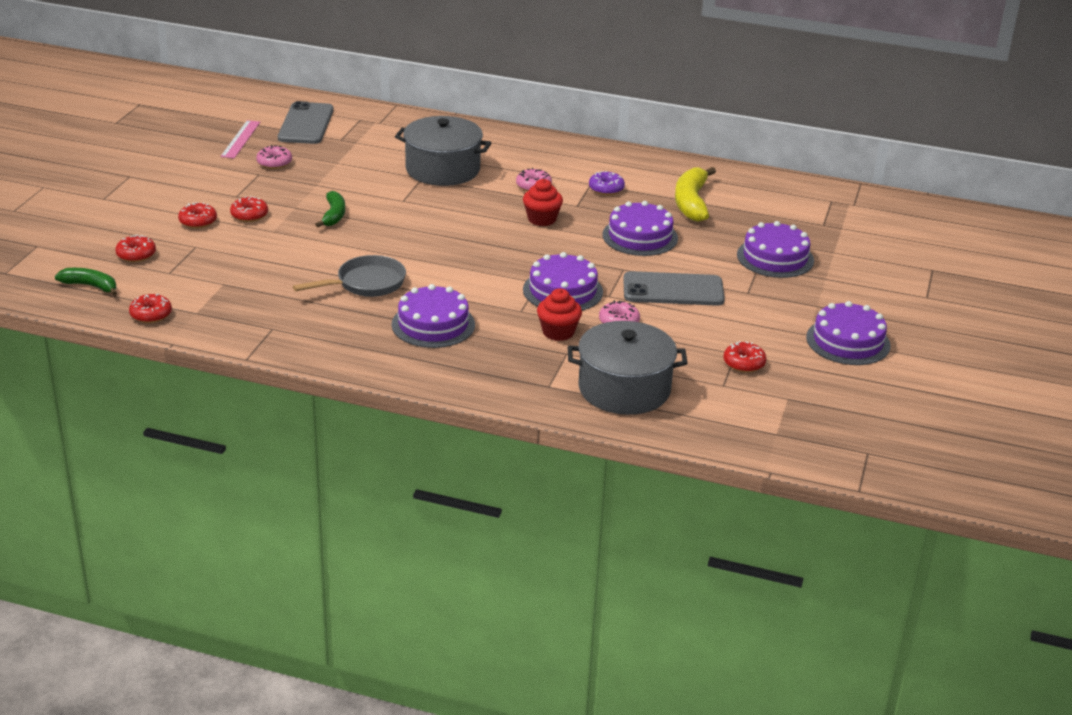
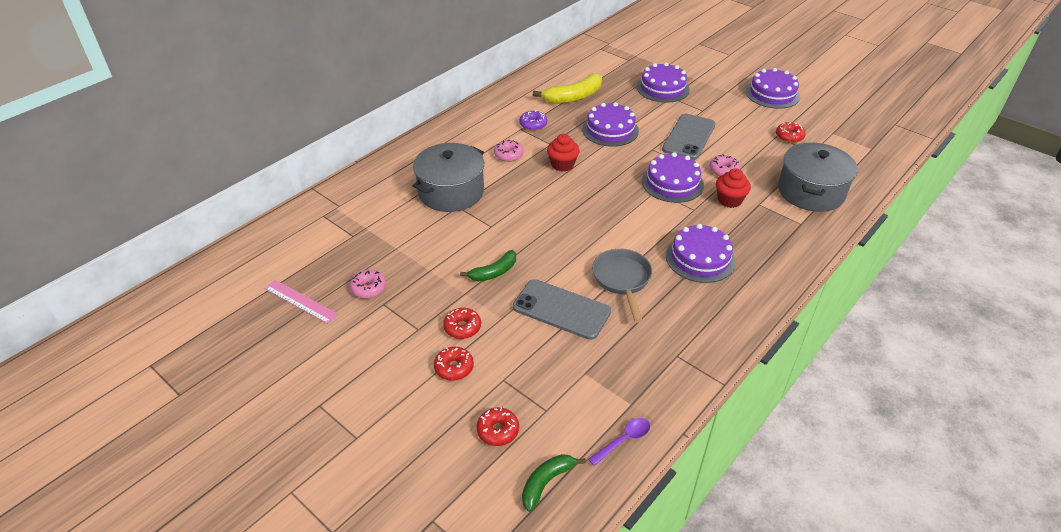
camera: 65 degrees left, 10 degrees up
red donut [129,294,172,323] -> purple spoon [588,418,650,466]
grey phone [278,101,334,144] -> grey phone moved to [513,279,611,340]
green banana [315,191,345,227] -> green banana turned 120 degrees clockwise [460,250,516,281]
yellow banana [675,167,716,222] -> yellow banana turned 60 degrees counterclockwise [533,73,602,104]

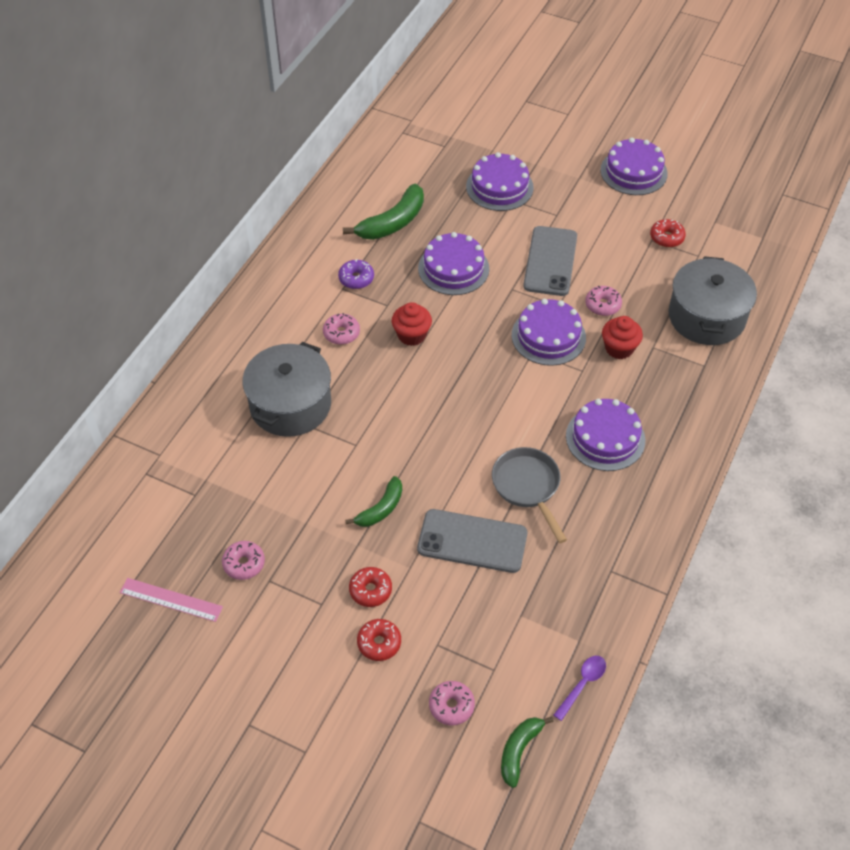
camera: 15 degrees left, 10 degrees up
red donut [476,407,519,446] -> pink donut [429,681,475,726]
yellow banana [533,73,602,104] -> green banana [343,184,424,240]

